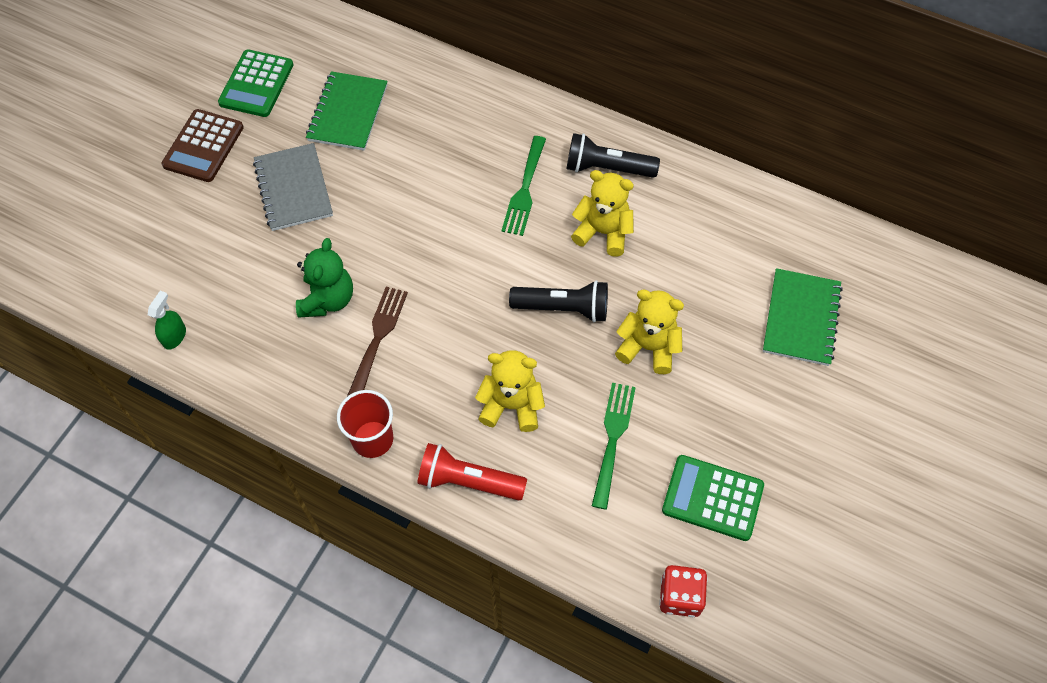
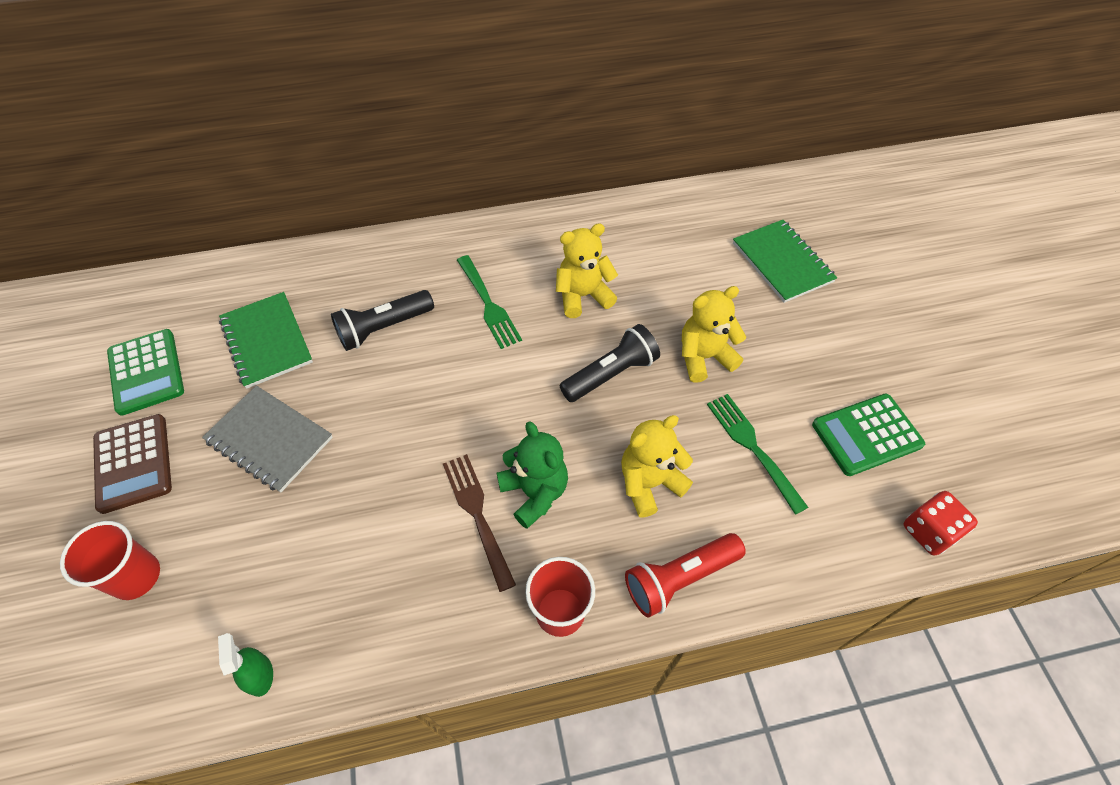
camera: 40 degrees left, 5 degrees down
green teddy bear [296,238,353,318] -> green teddy bear moved to [497,421,568,529]
black flashlight [567,133,660,178] -> black flashlight moved to [331,290,434,351]
none -> red cup [60,521,160,600]

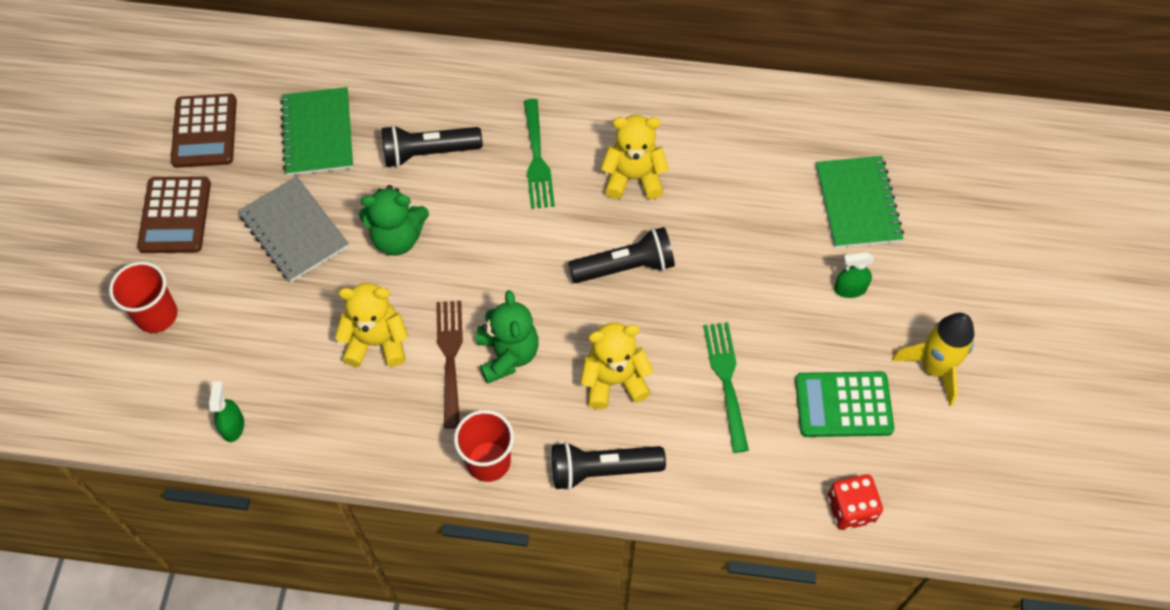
camera: 20 degrees right, 5 degrees up
green calculator [107,329,184,416] -> brown calculator [171,94,237,168]
red flashlight [625,533,746,618] -> black flashlight [552,442,666,490]
yellow teddy bear [682,286,746,383] -> yellow teddy bear moved to [335,283,408,367]
none -> green teddy bear [359,185,429,256]
none -> green spray bottle [834,252,874,298]
none -> yellow rocket [892,313,974,406]

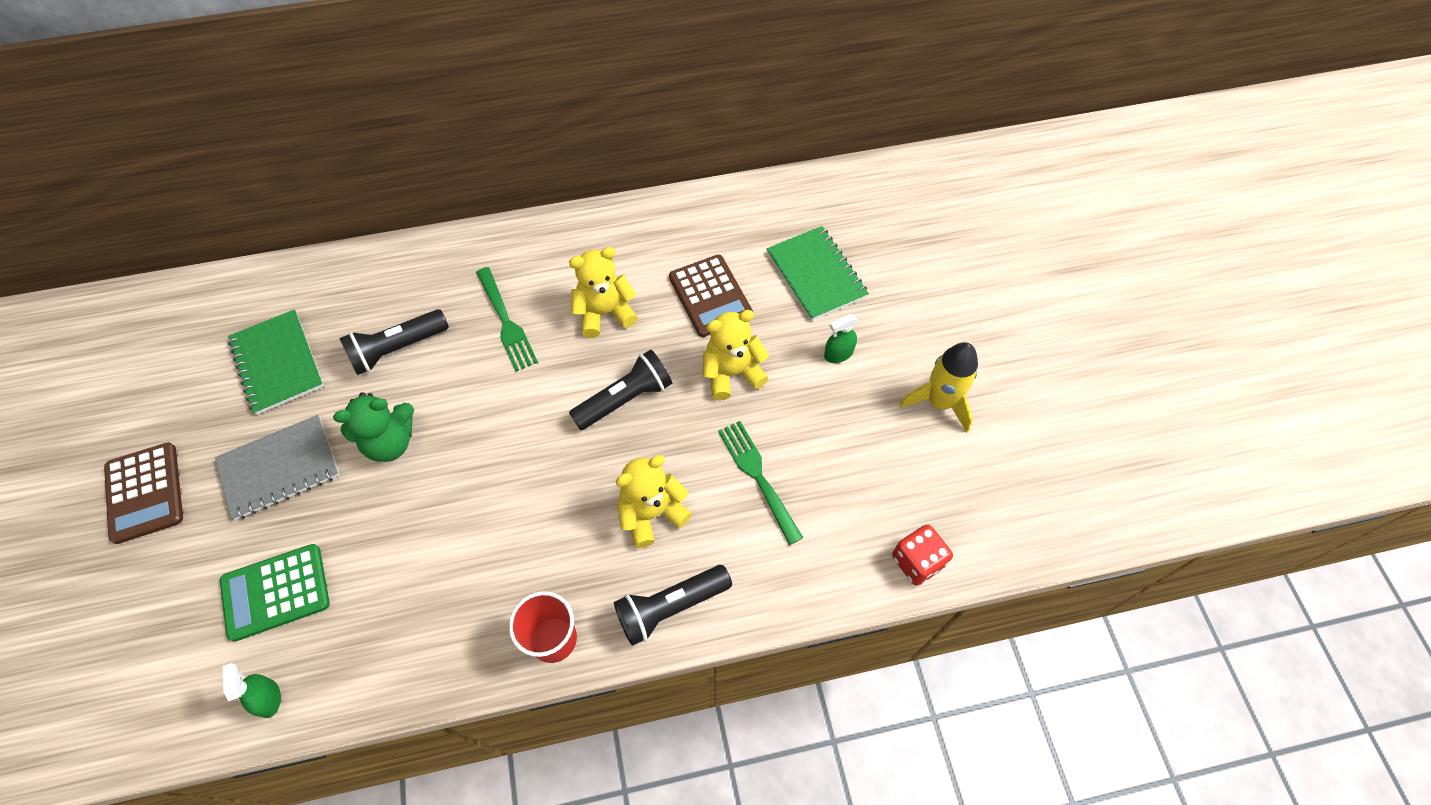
camera: 20 degrees left, 0 degrees up
red cup [109,262,178,333] -> none
brown calculator [171,94,237,168] -> brown calculator moved to [669,255,753,337]
grey notebook [238,176,349,282] -> grey notebook turned 60 degrees counterclockwise [215,415,339,520]
yellow teddy bear [335,283,408,367] -> yellow teddy bear moved to [703,310,769,400]
brown fork [436,301,463,429] -> none
green teddy bear [476,290,539,384] -> none
green calculator [795,372,894,437] -> green calculator moved to [220,544,330,642]

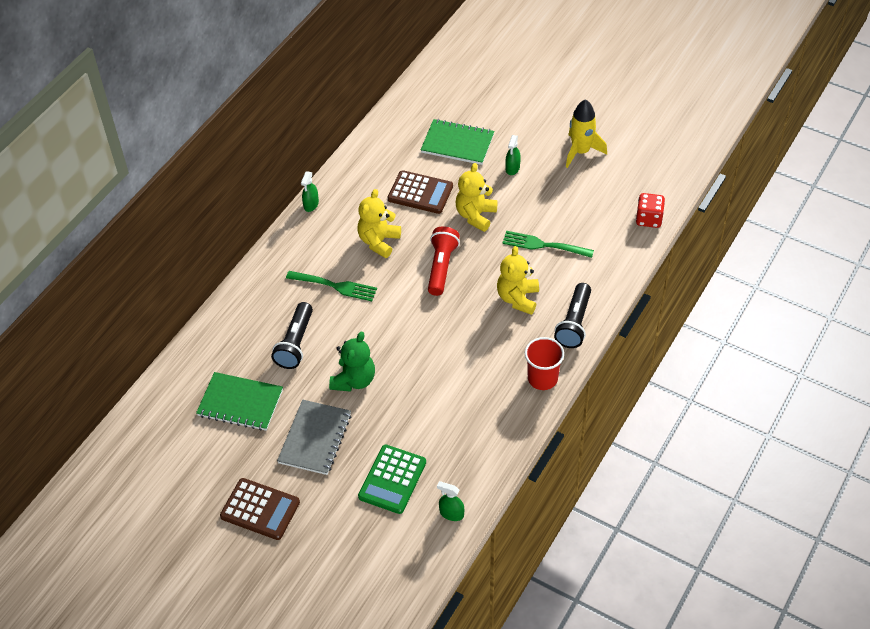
camera: 45 degrees left, 10 degrees down
black flashlight [569,350,672,430] -> red flashlight [428,226,460,296]
none -> green spray bottle [301,171,319,212]

